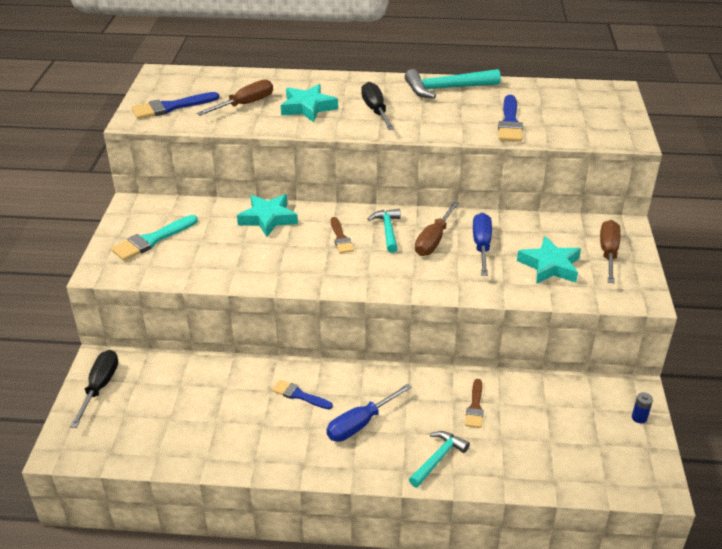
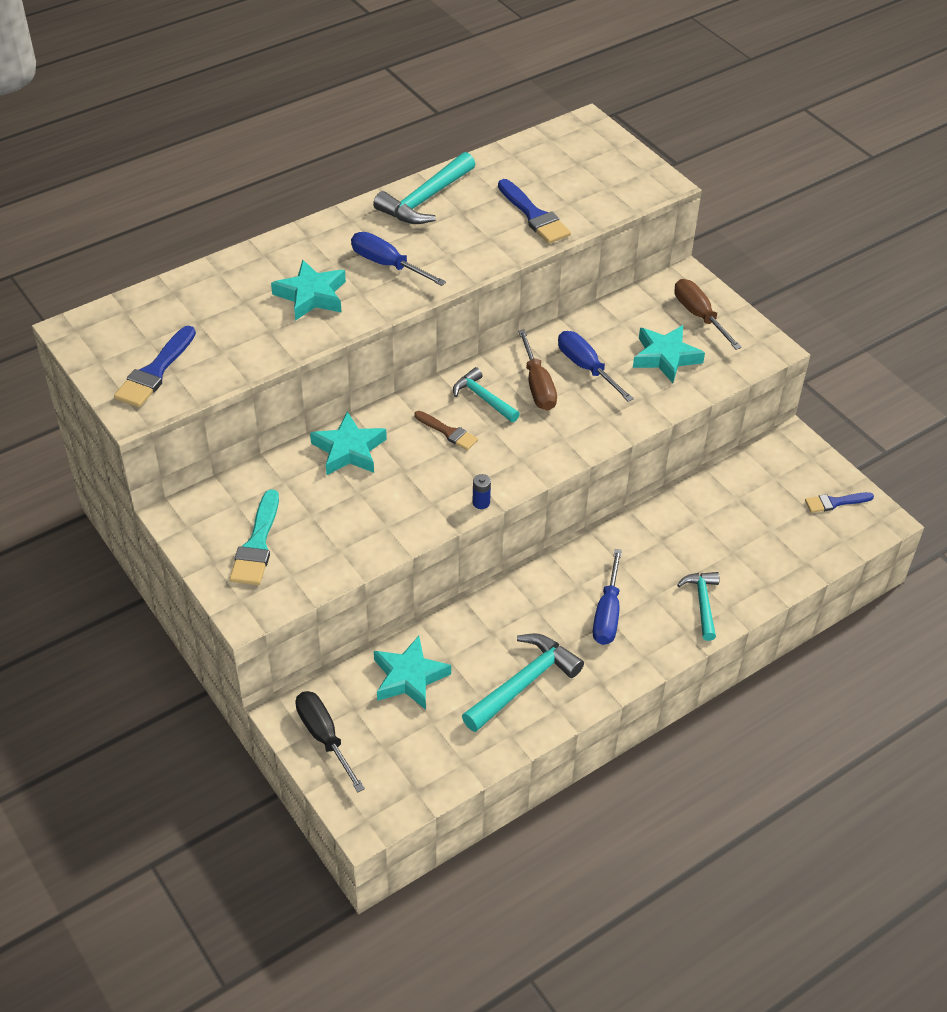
camera: 40 degrees left, 10 degrees up
brown screwdriver [197,79,273,116] -> none
blue brush [272,380,333,409] -> blue brush moved to [805,492,874,513]
black screwdriver [361,82,394,130] -> blue screwdriver [351,232,446,286]
brown brush [465,379,484,428] -> none
blue battery [632,392,653,423] -> blue battery moved to [473,474,491,509]
none -> turquoise star [374,636,451,710]
none -> turquoise hammer [462,633,584,732]

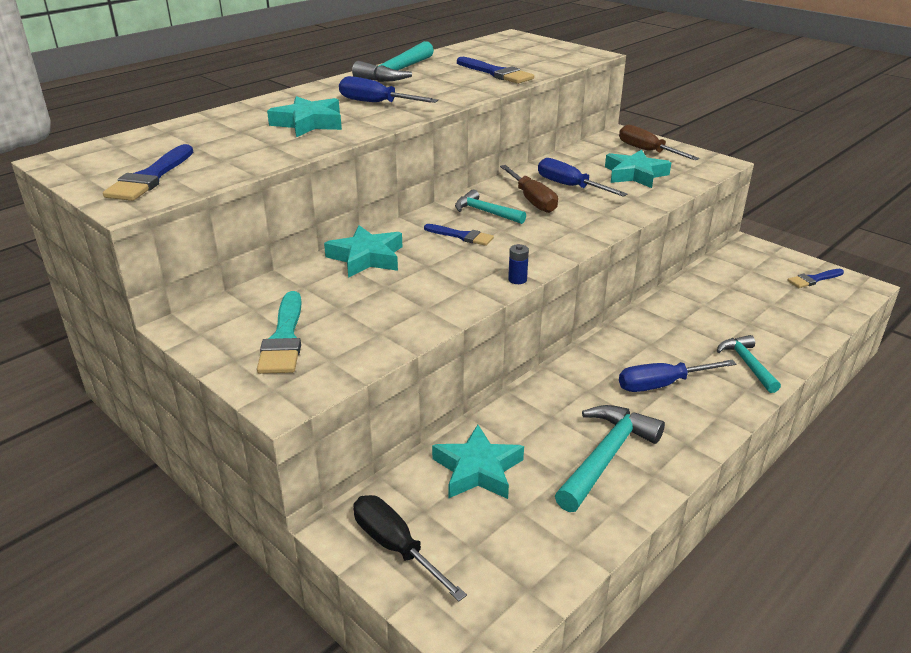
camera: 10 degrees left, 15 degrees down
brown brush [415,411,478,450] -> blue brush [424,224,494,246]
blue screwdriver [593,549,622,645] -> blue screwdriver turned 75 degrees clockwise [619,360,736,392]

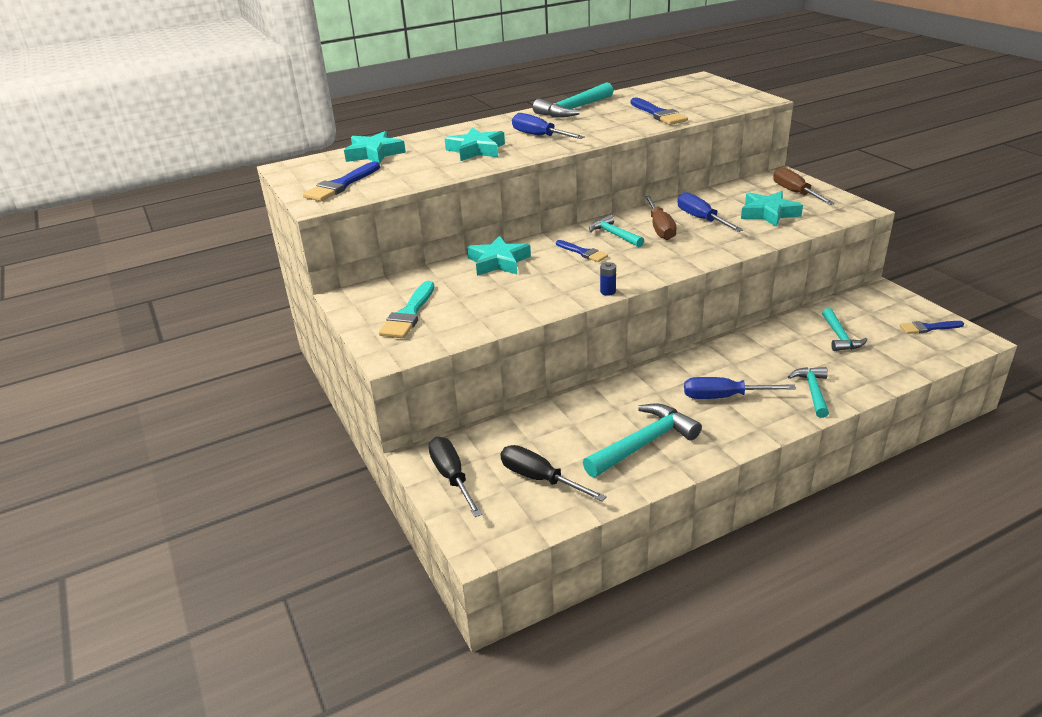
camera: 20 degrees right, 0 degrees up
turquoise star [432,425,524,499] -> turquoise star moved to [344,131,406,164]
none -> black screwdriver [500,445,607,502]
none -> turquoise hammer [822,308,868,351]

